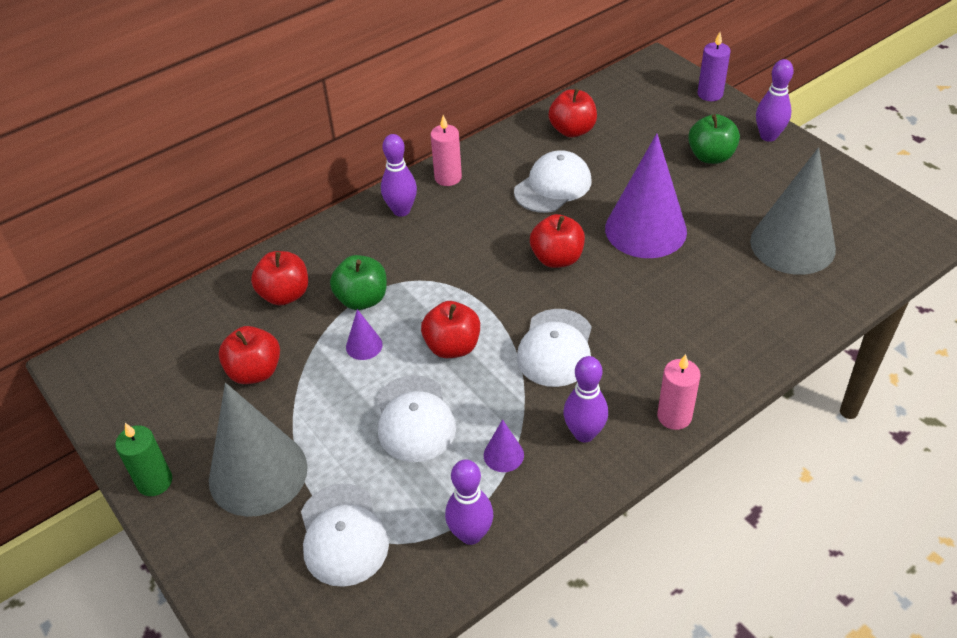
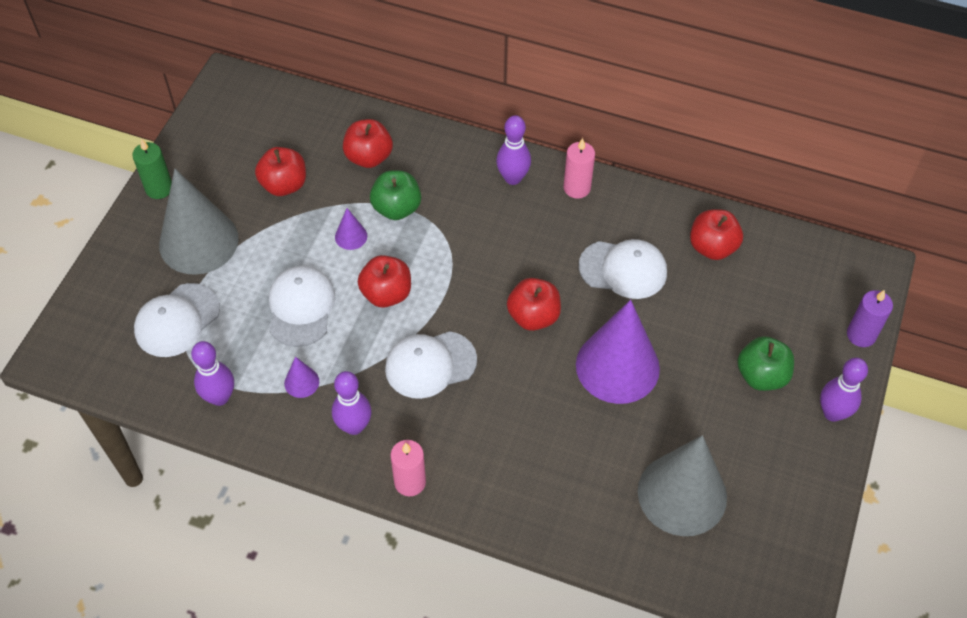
camera: 55 degrees right, 10 degrees up
white cap [377,375,456,462] -> white cap turned 135 degrees clockwise [269,266,335,347]

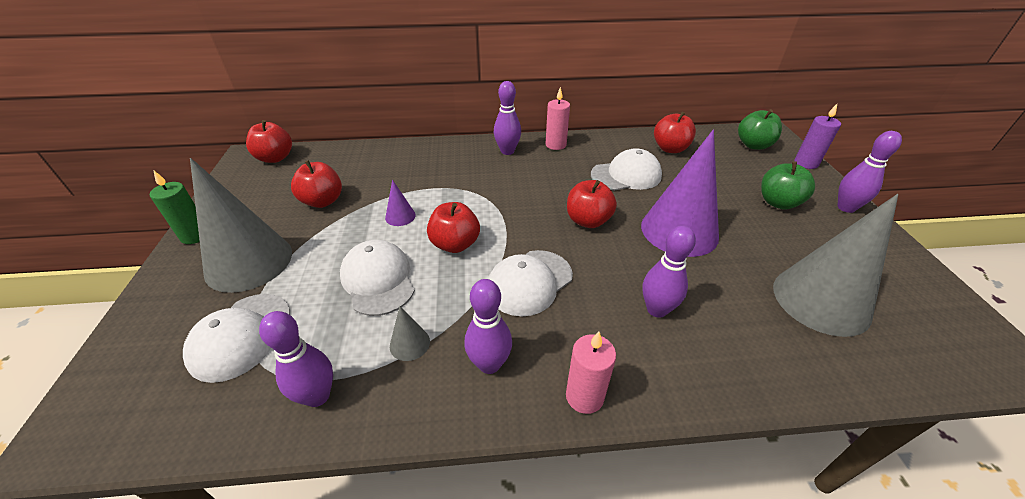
camera: 25 degrees left, 15 degrees down
purple cone [284,357,319,398] -> grey cone [390,306,430,361]
red apple [343,119,393,168] -> red apple moved to [246,120,292,163]
green apple [370,170,421,220] -> green apple moved to [738,109,782,150]
none -> purple bowling pin [642,225,696,318]

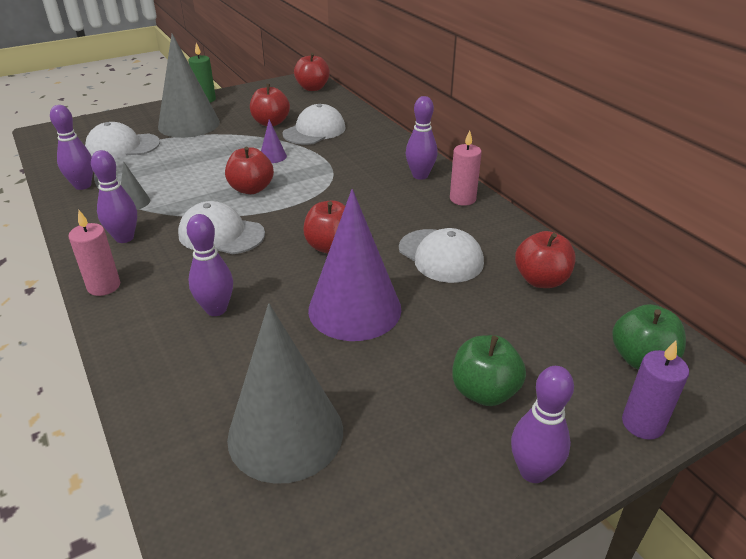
camera: 65 degrees right, 5 degrees down
white cap [340,240,415,316] -> white cap moved to [283,104,346,145]

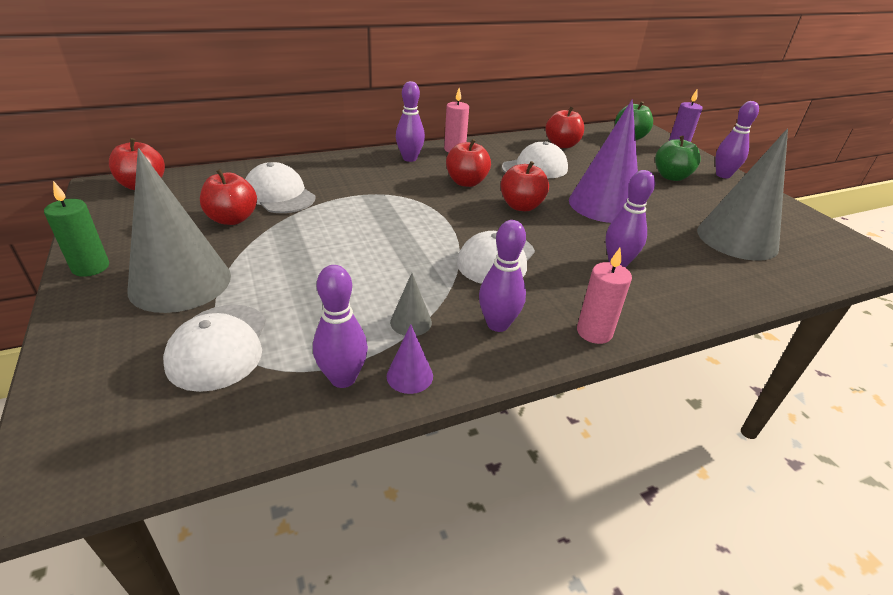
camera: 85 degrees left, 0 degrees up
red apple [225,147,274,194] -> red apple moved to [446,139,491,187]
purple cone [261,119,287,163] -> purple cone moved to [387,324,433,394]

